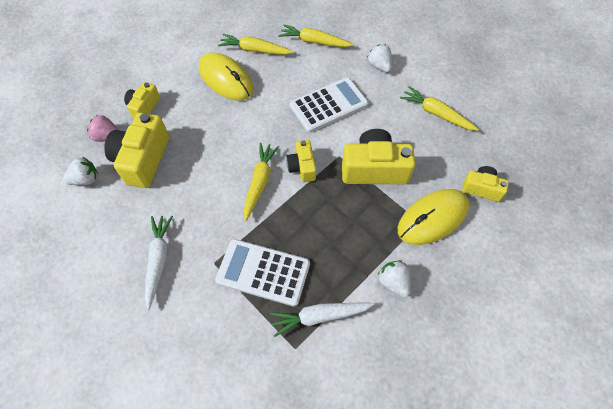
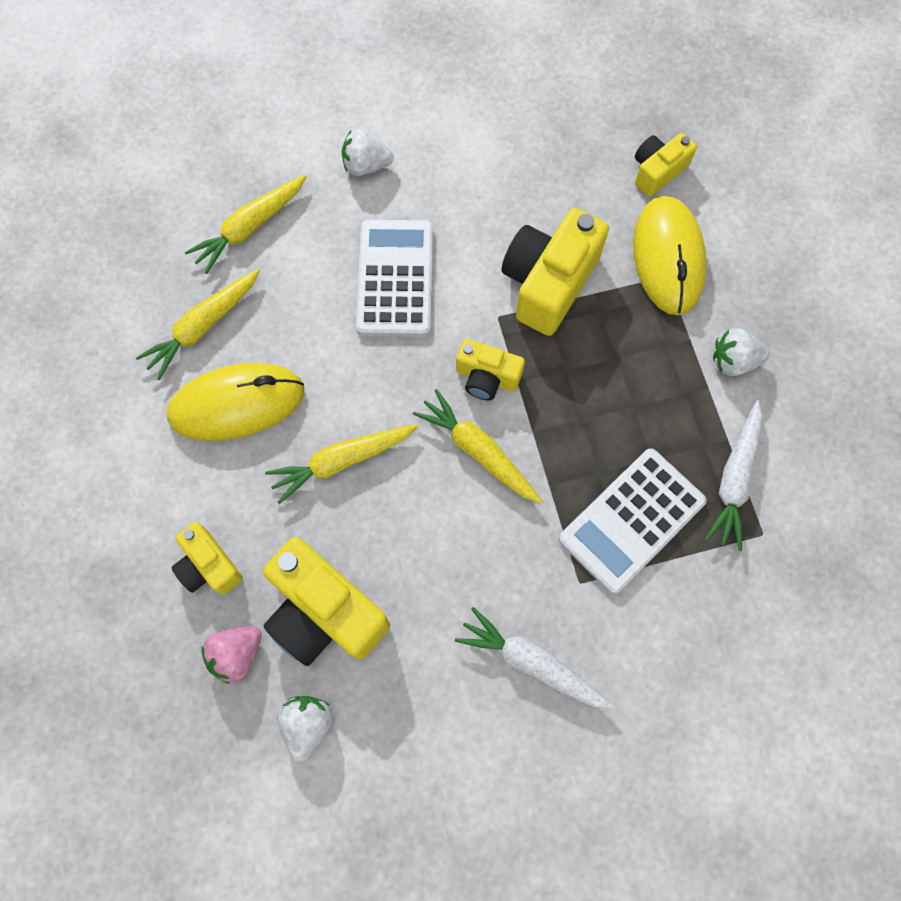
camera: 60 degrees left, 10 degrees up
yellow carrot [400,86,479,131] -> yellow carrot moved to [265,424,418,504]

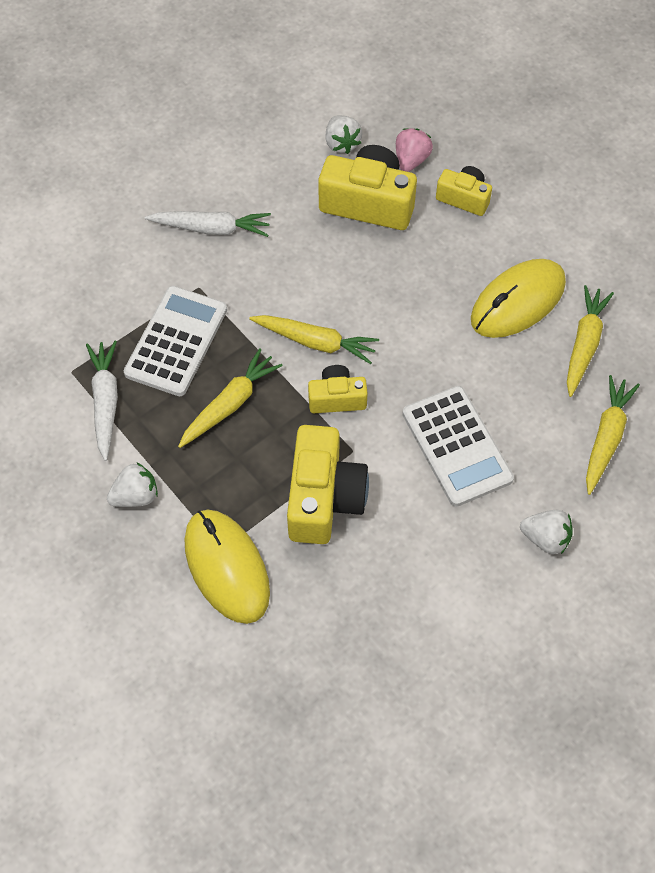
camera: 155 degrees right, 10 degrees down
yellow carrot [265,424,418,504] -> yellow carrot moved to [178,348,282,448]
white strawberry [342,129,394,176] -> white strawberry turned 45 degrees clockwise [520,510,573,554]
yellow camera [635,133,697,197] -> none

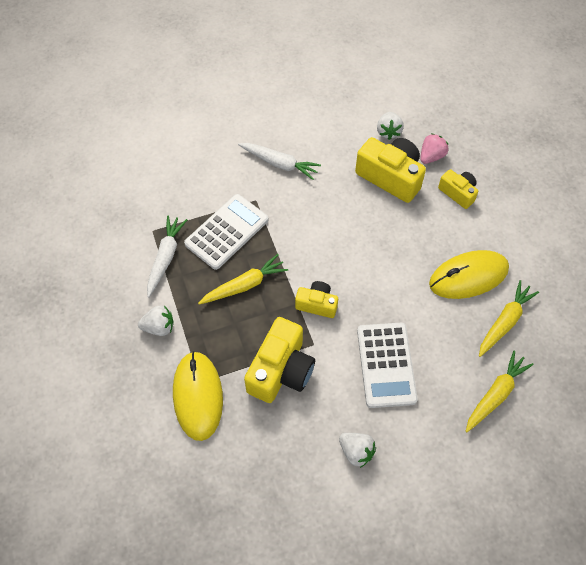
camera: 20 degrees right, 0 degrees up
yellow carrot [249,315,379,364] -> none
white strawberry [520,510,573,554] -> white strawberry moved to [339,433,376,468]

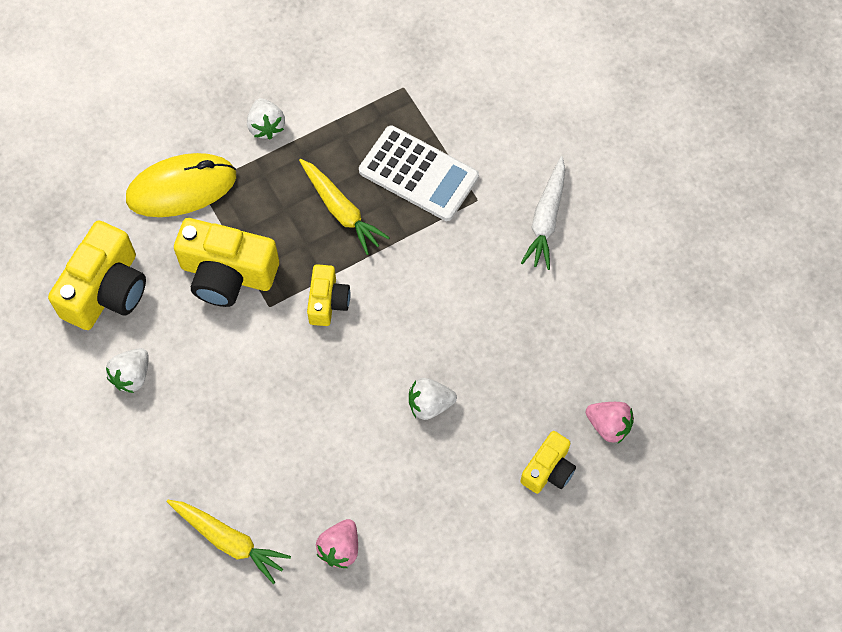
camera: 80 degrees right, 5 degrees up
white carrot [147,216,187,297] -> none
yellow camera [355,137,426,203] -> yellow camera moved to [48,220,146,330]
white calculator [357,323,418,408] -> none
white strawberry [377,112,404,140] -> white strawberry moved to [409,378,457,420]
yellow mouse [429,250,509,299] -> none
yellow carrot [479,280,539,357] -> pink strawberry [316,519,358,568]

